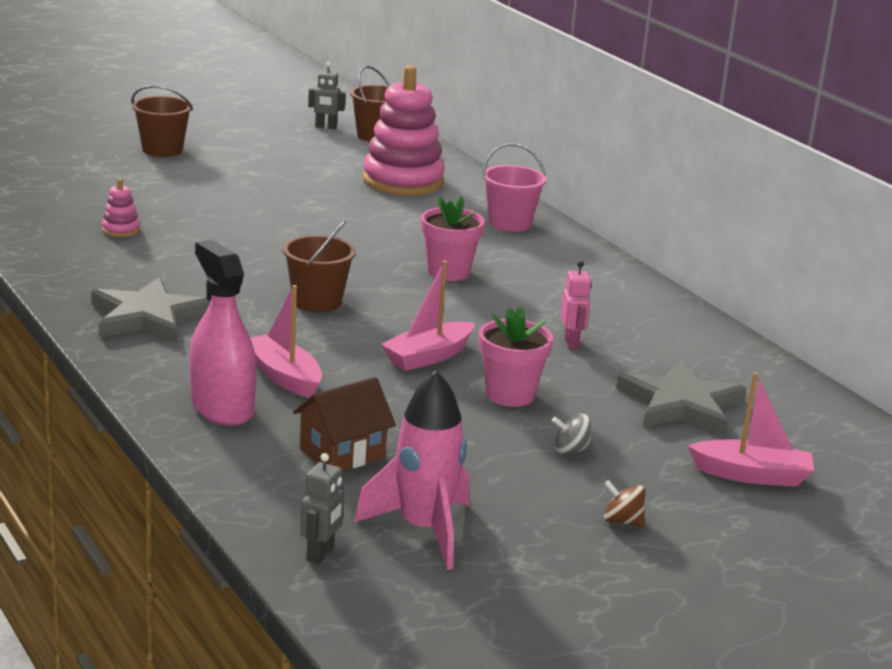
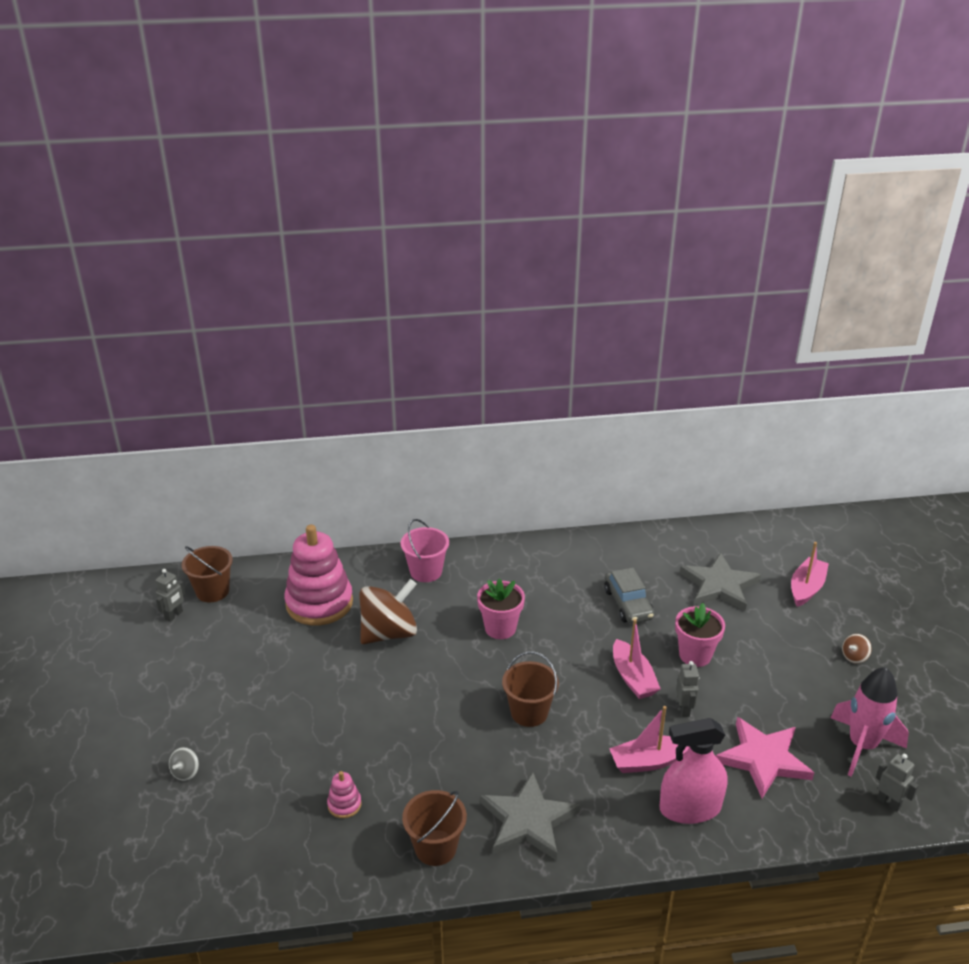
camera: 65 degrees left, 10 degrees up
brown bucket [131,85,193,157] -> brown bucket moved to [402,790,467,866]
brown house [293,377,396,471] -> pink star [716,717,814,798]
grey spinning top [552,414,593,454] -> grey spinning top moved to [169,747,199,781]
pink robot [561,261,591,349] -> grey car [604,568,654,624]
none -> brown spinning top [359,579,417,644]
none -> grey robot [676,661,699,717]

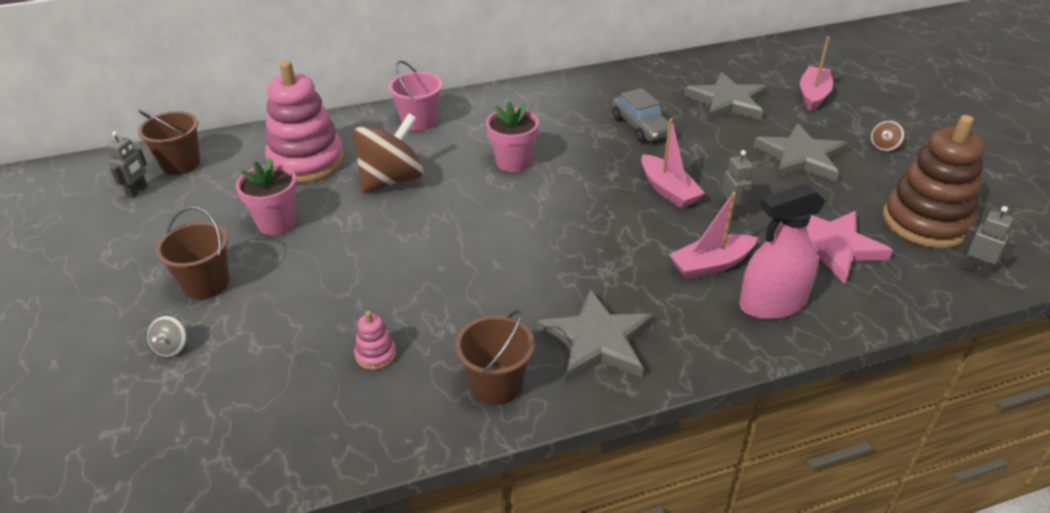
camera: 10 degrees left, 5 degrees up
brown bucket [502,652,559,727] -> brown bucket moved to [155,207,229,299]
pink flower pot [675,603,725,667] -> pink flower pot moved to [236,158,297,235]
pink rocket [830,667,909,777] -> brown stacking toy [883,115,985,248]
none -> grey star [753,123,848,182]

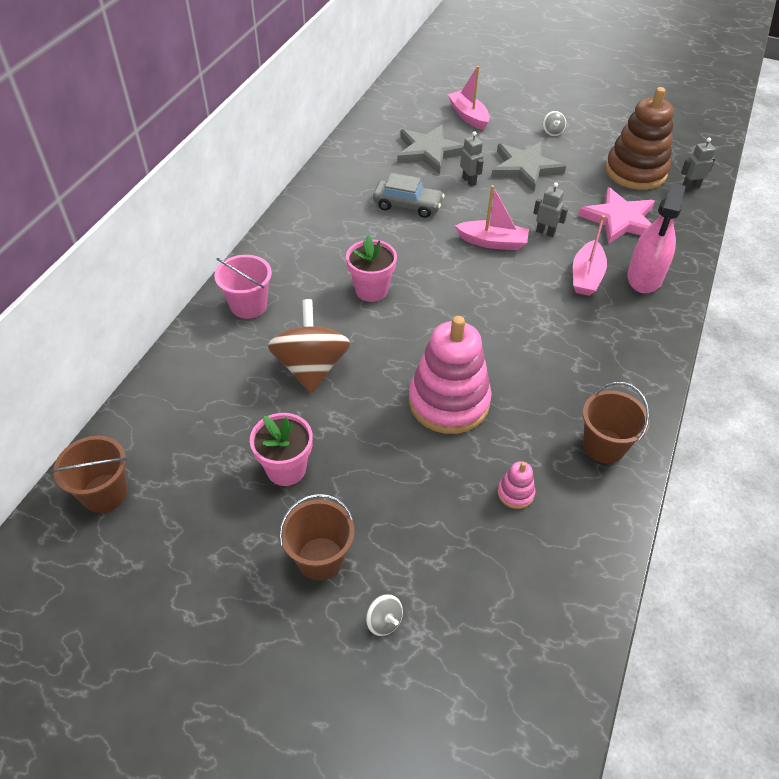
camera: 50 degrees left, 10 degrees up
grey robot [106,131,148,198] -> grey robot moved to [460,131,483,187]
pink stacking toy [265,61,344,183] -> pink stacking toy moved to [409,316,492,434]
grey star [537,289,654,382] -> none
brown spinning top [871,121,904,151] -> grey spinning top [543,111,566,136]

